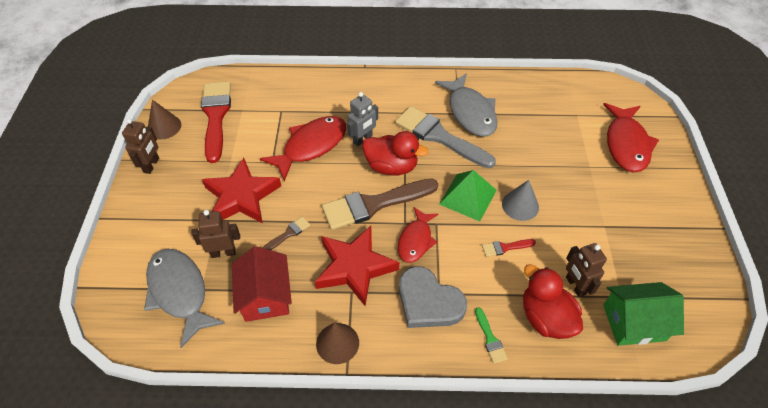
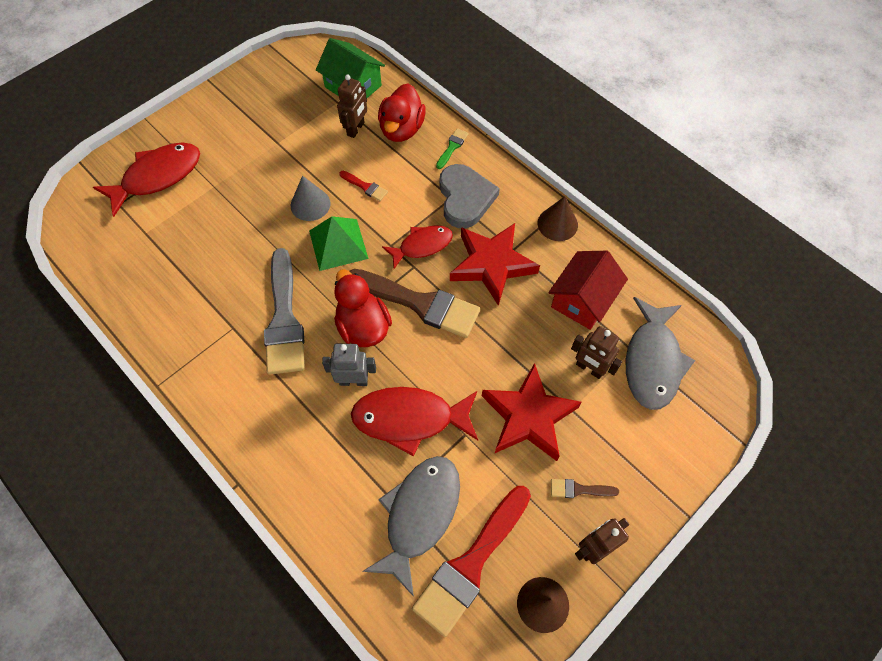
camera: 135 degrees left, 10 degrees up
brown brush [263,217,310,250] -> brown brush moved to [551,479,619,498]
grey fish [435,73,497,137] -> grey fish moved to [363,456,460,597]

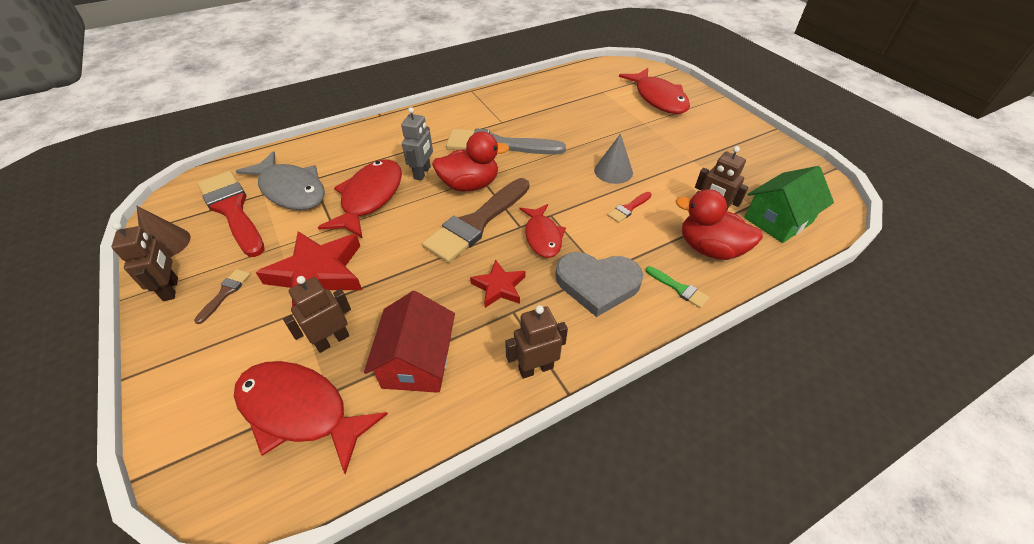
camera: 105 degrees right, 15 degrees down
green pyramid [309,216,369,271] -> none
red star [450,223,540,306] -> red star [470,259,525,308], size x0.55
brown cone [538,196,578,241] -> brown robot [505,305,568,379]
red house [548,251,628,330] -> red house turned 45 degrees clockwise [364,291,455,393]
grey fish [626,297,695,410] -> red fish [234,361,388,474]

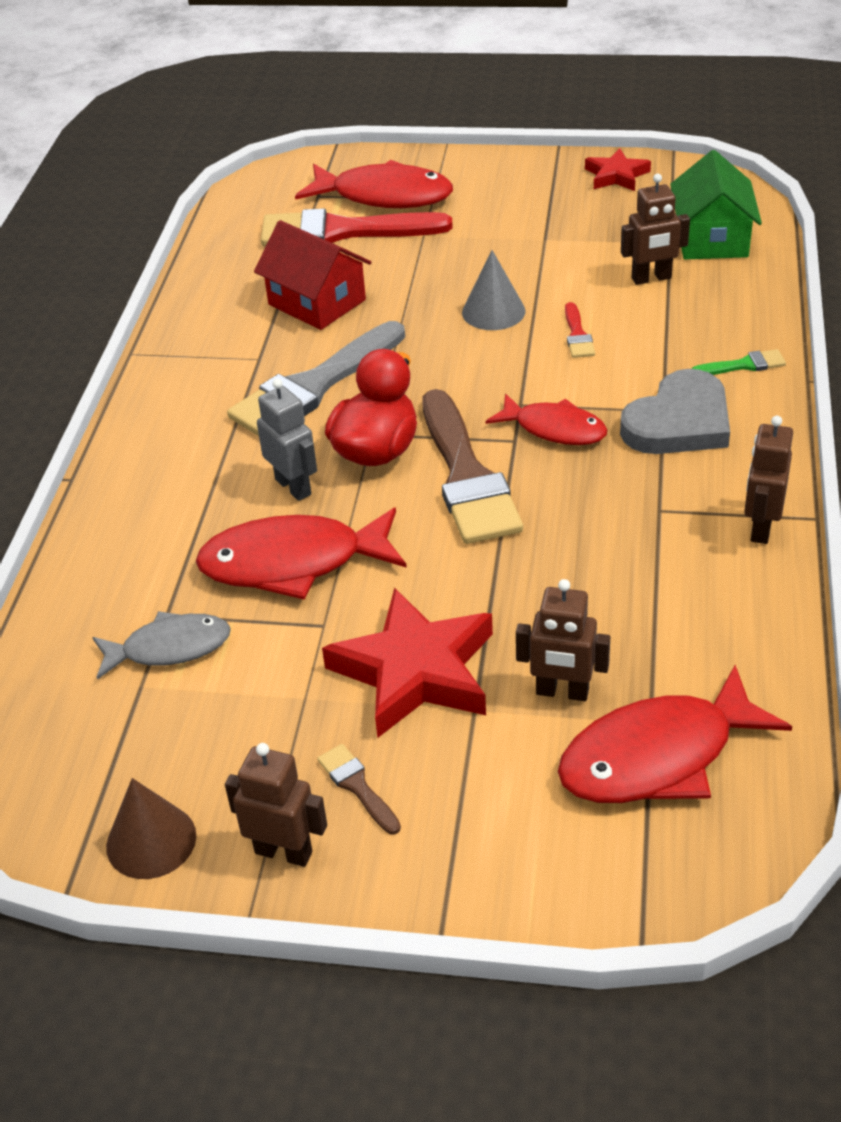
camera: 50 degrees left, 5 degrees down
red brush [197,171,265,257] -> red brush moved to [261,208,453,247]
grey fish [236,151,325,210] -> grey fish [92,611,231,680], size x0.63
brown robot [283,276,351,353] -> brown robot turned 75 degrees counterclockwise [516,579,610,701]
red fish [318,160,402,239] -> red fish turned 60 degrees counterclockwise [195,508,407,600]
red house [364,291,455,393] -> red house moved to [254,220,372,330]
red star [470,259,525,308] -> red star moved to [585,148,651,191]
red duck [676,189,763,260] -> none

